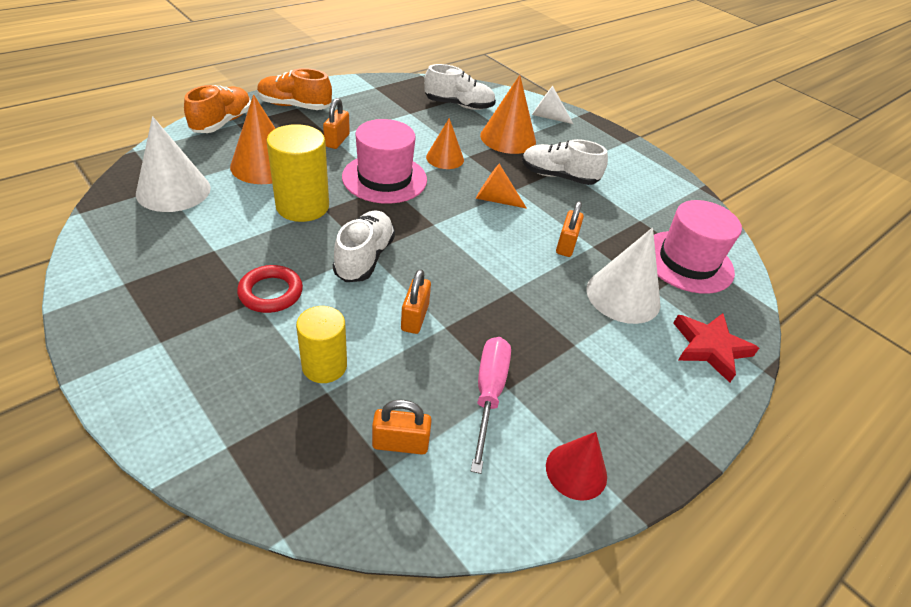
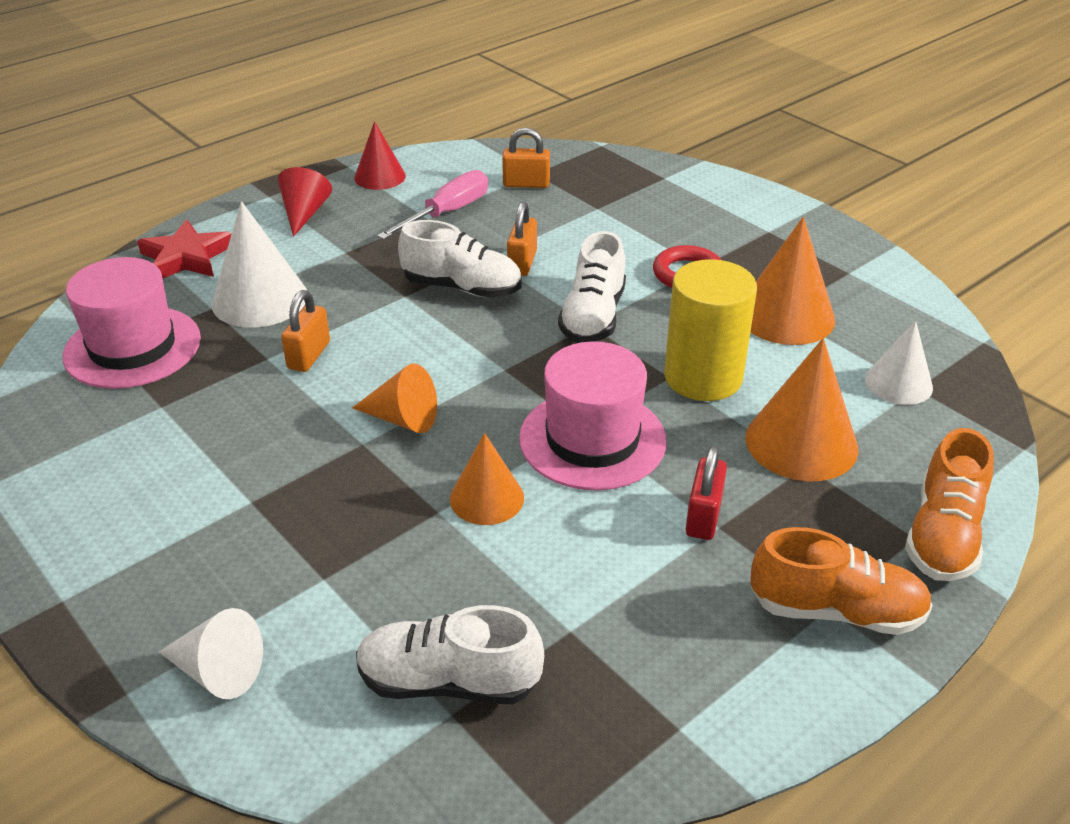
camera: 175 degrees left, 5 degrees down
white cone [136,116,211,212] -> white cone [865,321,933,405], size x0.63
yellow cylinder [296,306,347,383] -> none
orange padlock [323,98,350,149] -> red padlock [686,445,727,540]
pink screwdriver [471,337,511,474] -> pink screwdriver turned 150 degrees counterclockwise [377,170,488,240]
orange cone [480,75,536,154] -> orange cone moved to [751,217,835,345]
white shoe [522,139,608,185] -> white shoe moved to [398,220,521,298]
none -> red cone [278,167,332,237]

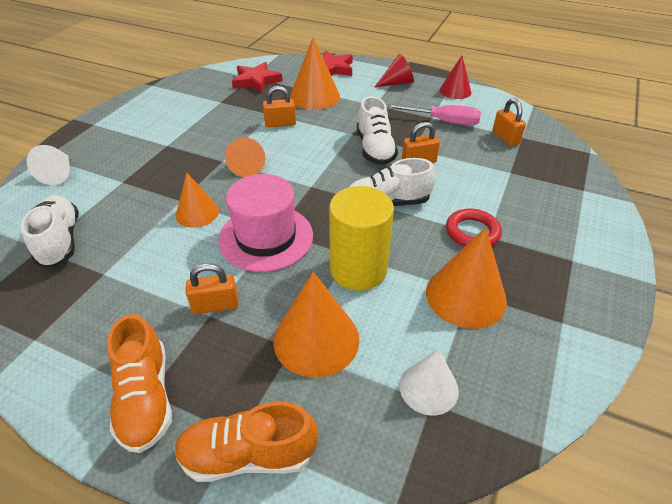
camera: 65 degrees right, 5 degrees up
pink hat [62,257,201,389] -> red star [232,62,283,93]
white cone [212,201,307,328] -> orange cone [290,38,340,110]
red padlock [686,445,727,540] -> orange padlock [186,263,239,314]

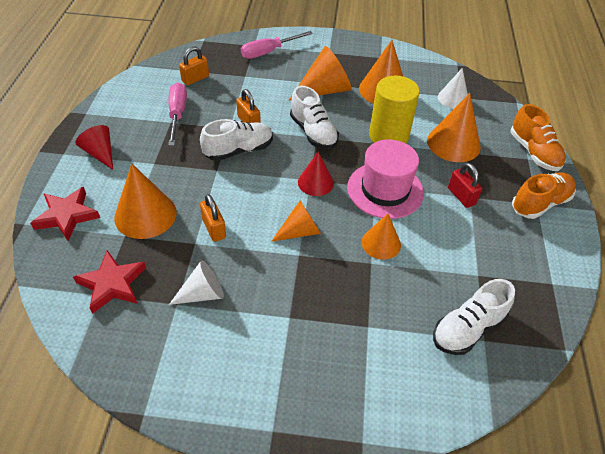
camera: 110 degrees left, 5 degrees up
white cone [27,145,70,185] -> white cone moved to [169,261,224,305]
orange padlock [186,263,239,314] -> red padlock [448,163,482,208]
red cone [440,56,471,99] -> red cone moved to [298,152,334,196]
red ring [446,209,502,247] -> orange cone [289,46,352,100]
none -> pink screwdriver [241,31,313,59]

